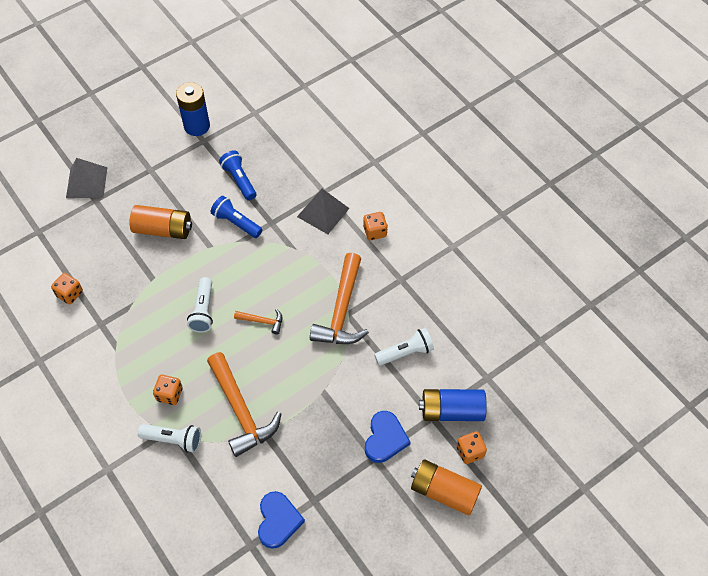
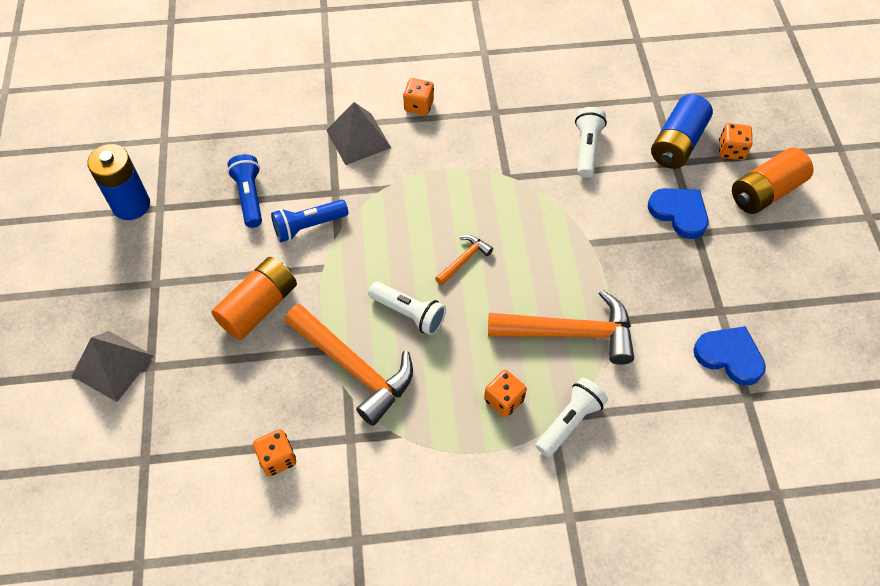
camera: 60 degrees left, 0 degrees up
blue flashlight [219,150,256,200] -> blue flashlight turned 75 degrees clockwise [227,154,262,228]
orange hammer [310,253,369,344] -> orange hammer moved to [285,304,413,426]

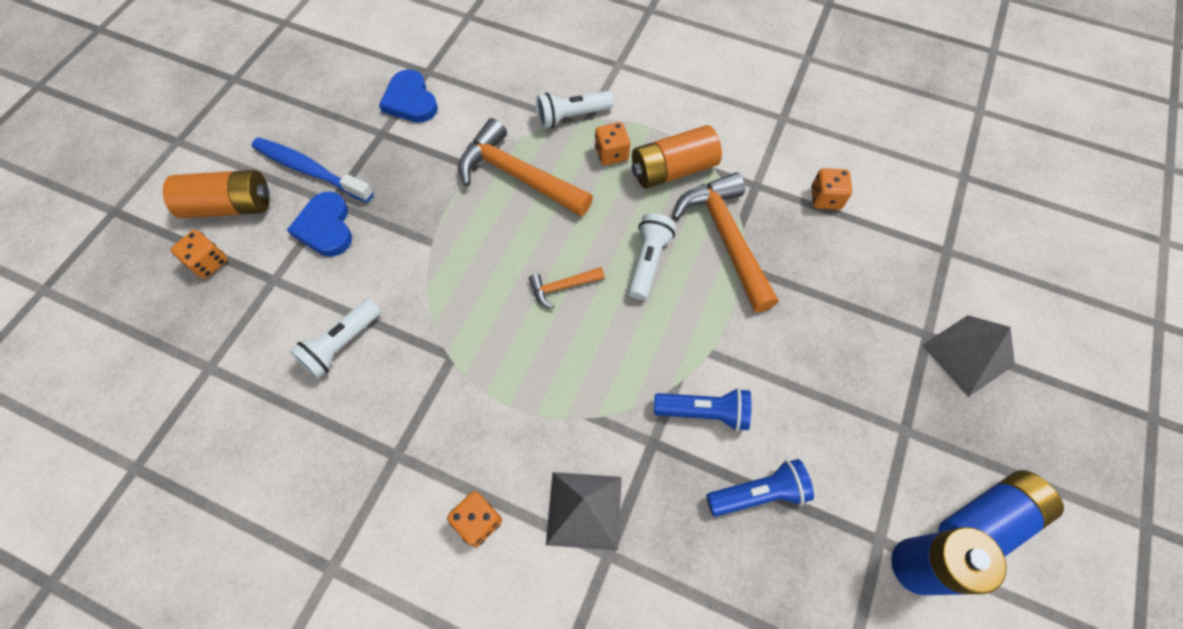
camera: 150 degrees left, 5 degrees up
orange battery [211,257,297,340] -> orange battery moved to [632,125,722,189]
blue flashlight [227,154,262,228] -> blue flashlight turned 120 degrees counterclockwise [706,459,814,517]
white flashlight [368,282,446,336] -> white flashlight turned 45 degrees clockwise [628,213,676,300]
blue battery [651,94,713,169] -> blue battery moved to [938,470,1064,557]
none -> blue toothbrush [251,137,374,202]

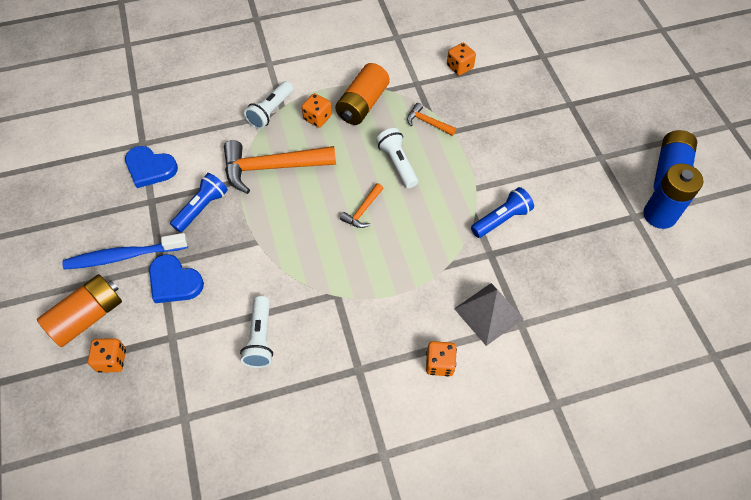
camera: 40 degrees left, 5 degrees down
orange hammer [672,172,778,312] -> orange hammer [407,103,456,136], size x0.48
blue flashlight [706,459,814,517] -> blue flashlight moved to [170,173,228,233]
grey pyramid [922,315,1015,397] -> none

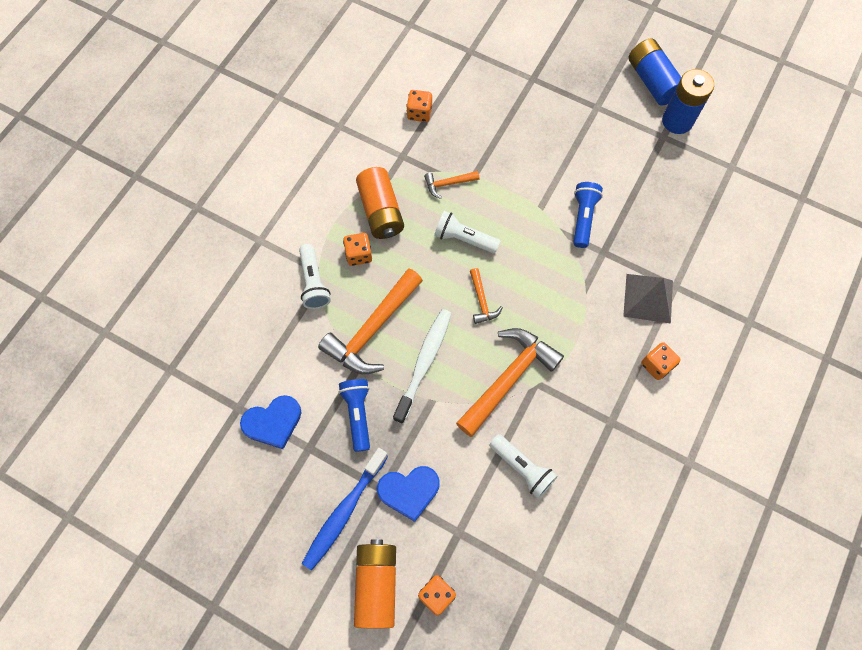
camera: 45 degrees left, 10 degrees up
none -> white toothbrush [393,309,452,424]
none -> orange hammer [456,328,564,437]

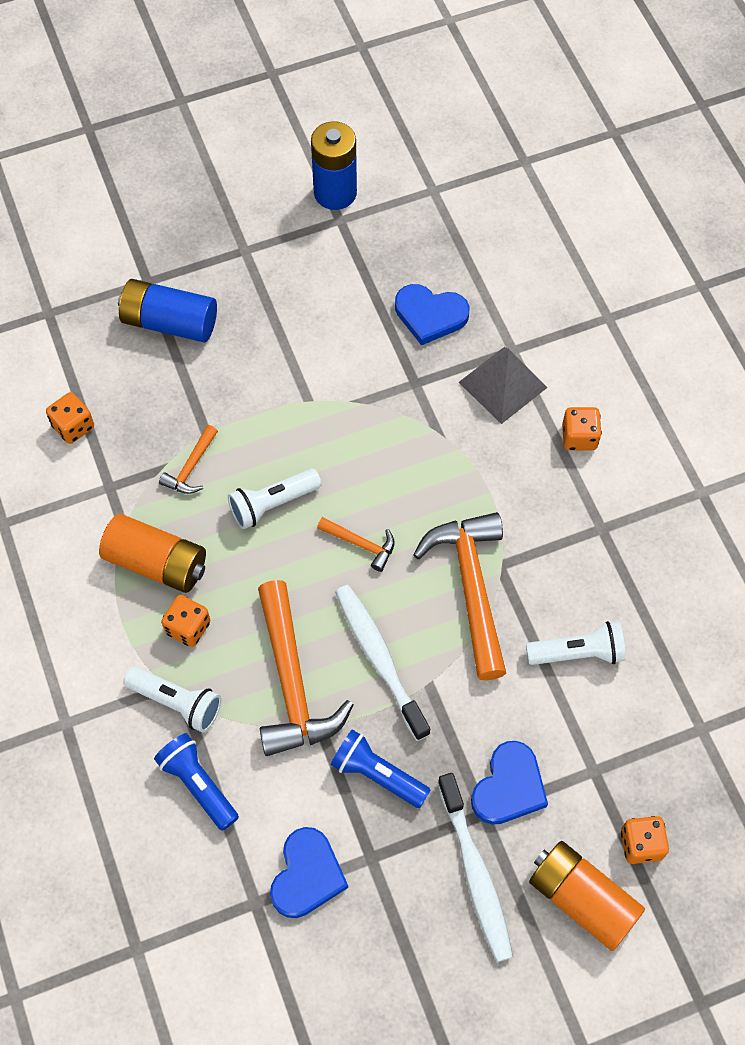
camera: 50 degrees left, 5 degrees down
blue toothbrush [302,448,388,571] -> white toothbrush [437,773,513,962]
blue flashlight [574,182,603,248] -> blue flashlight moved to [154,733,239,831]
blue battery [628,39,681,105] -> blue battery moved to [118,279,217,342]
none -> blue heart [395,284,470,345]

